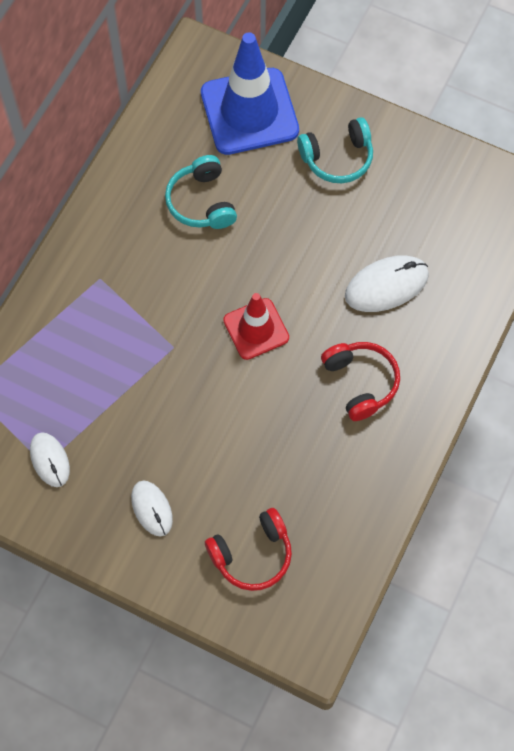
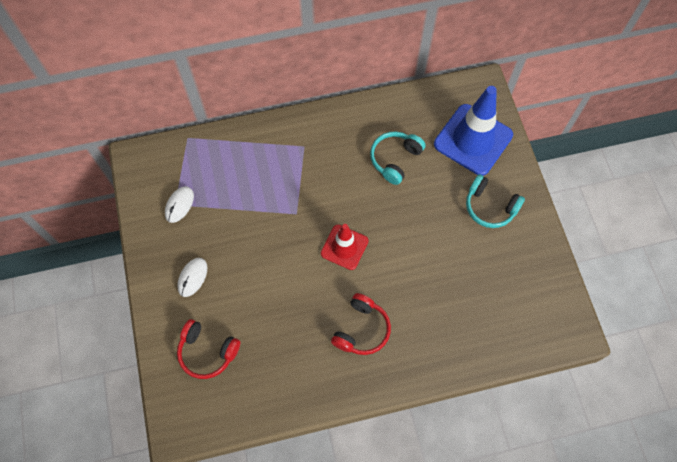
camera: 50 degrees right, 0 degrees up
white mouse [345,255,429,312] -> none

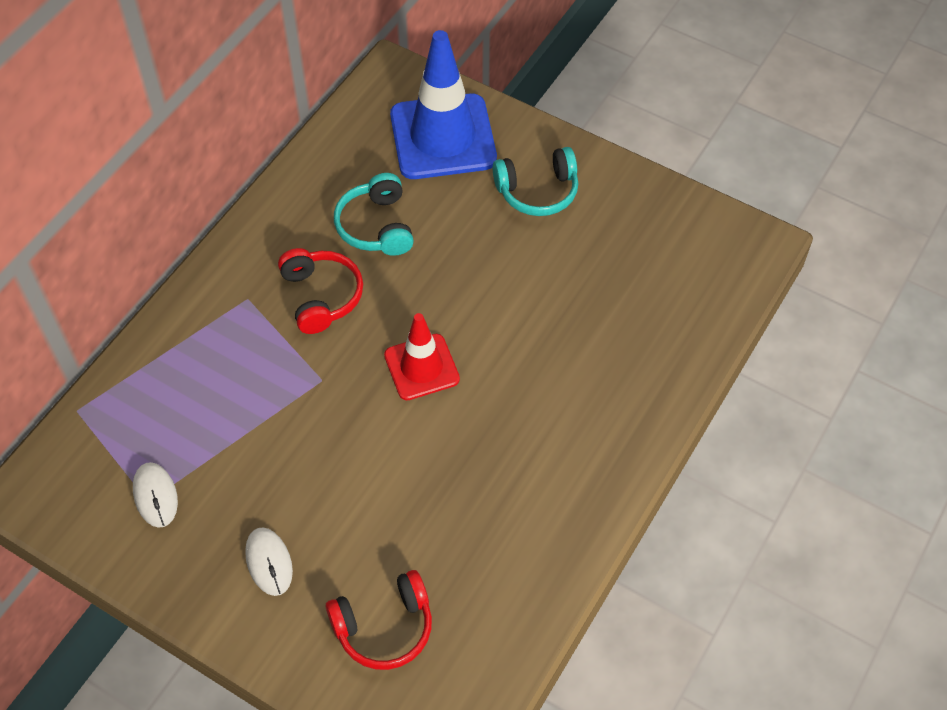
camera: 45 degrees left, 10 degrees down
red headphones [331,293,391,355] -> red headphones moved to [278,248,363,334]

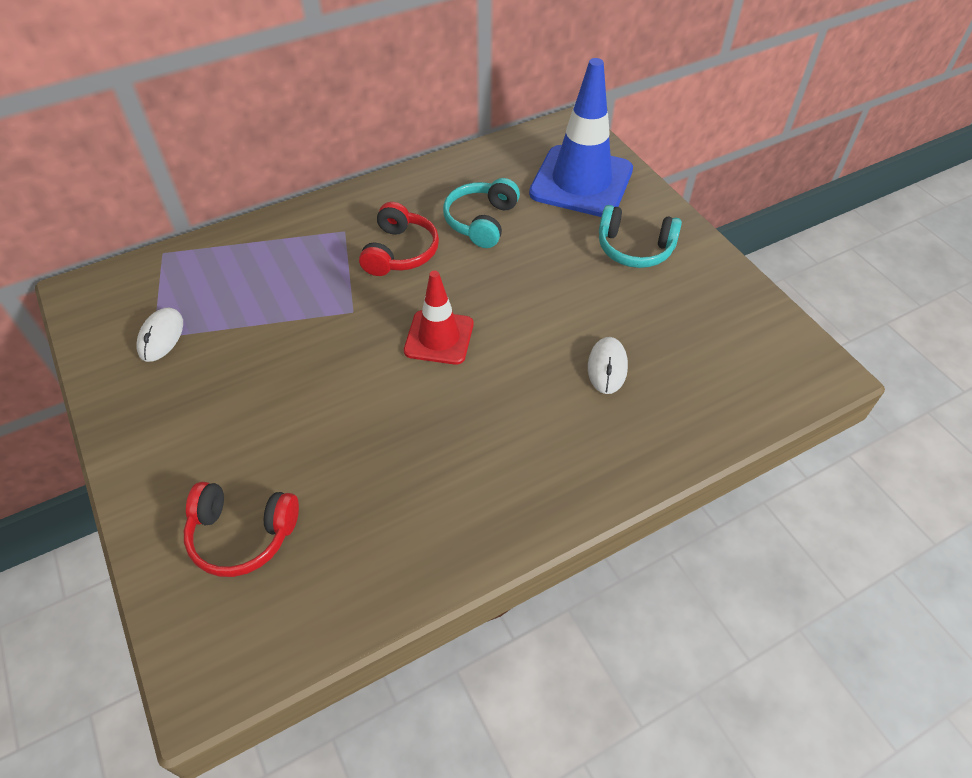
camera: 30 degrees right, 5 degrees down
white mouse [245,527,293,596] -> white mouse moved to [588,337,628,394]

